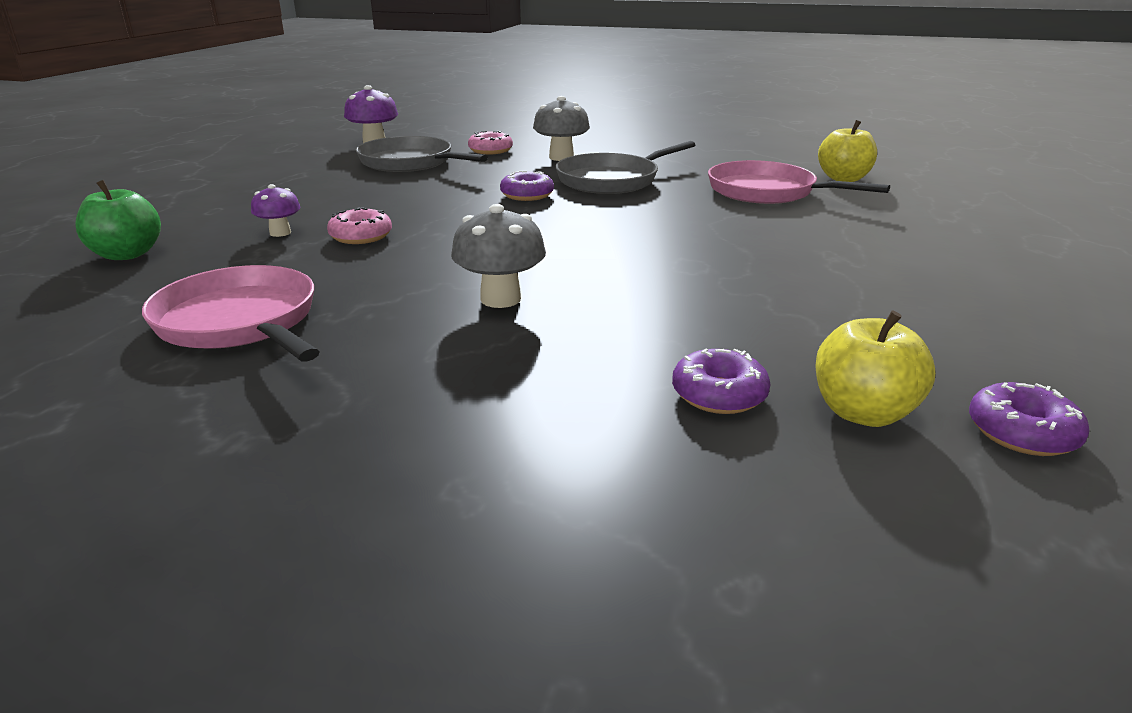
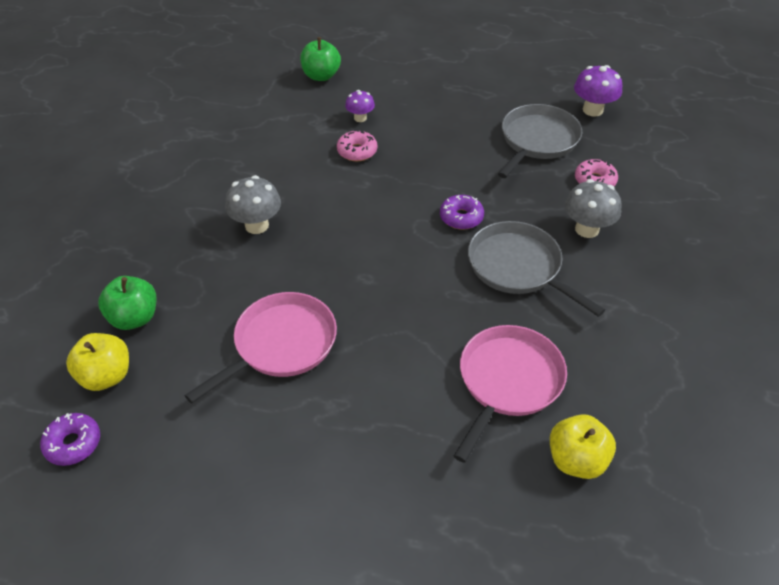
camera: 85 degrees right, 20 degrees up
pink pan [142,265,320,362] -> pink pan moved to [185,292,337,403]
purple donut [672,349,771,414] -> green apple [98,276,156,330]

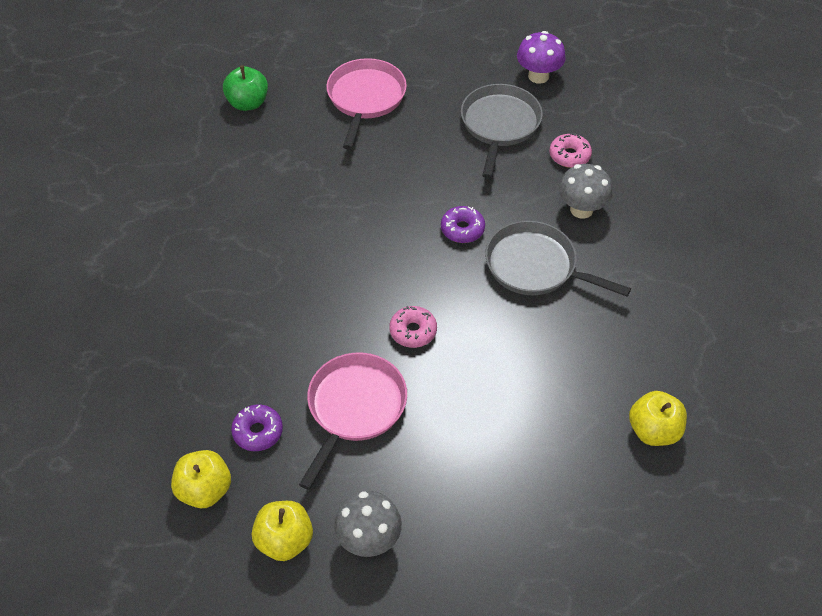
camera: 20 degrees left, 5 degrees up
purple donut [40,413,100,466] -> purple donut moved to [231,405,283,451]
green apple [98,276,156,330] -> none
grey mushroom [225,175,281,234] -> grey mushroom moved to [334,491,402,557]
pink donut [337,129,377,161] -> pink donut moved to [390,306,437,348]
purple mushroom [345,90,375,122] -> none
pink pan [454,325,567,463] -> pink pan moved to [326,58,407,150]
none -> yellow apple [252,501,313,561]

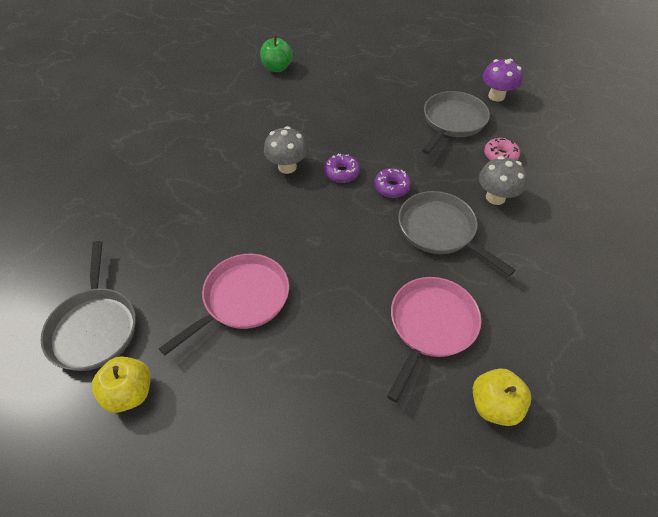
camera: 20 degrees right, 0 degrees up
yellow apple [171,450,231,508] -> grey pan [41,241,136,371]
purple donut [231,405,283,451] -> purple donut moved to [324,154,360,183]
pink pan [326,58,407,150] -> pink pan moved to [387,277,481,402]
grey mushroom [334,491,402,557] -> grey mushroom moved to [264,126,308,174]
pink donut [390,306,437,348] -> none

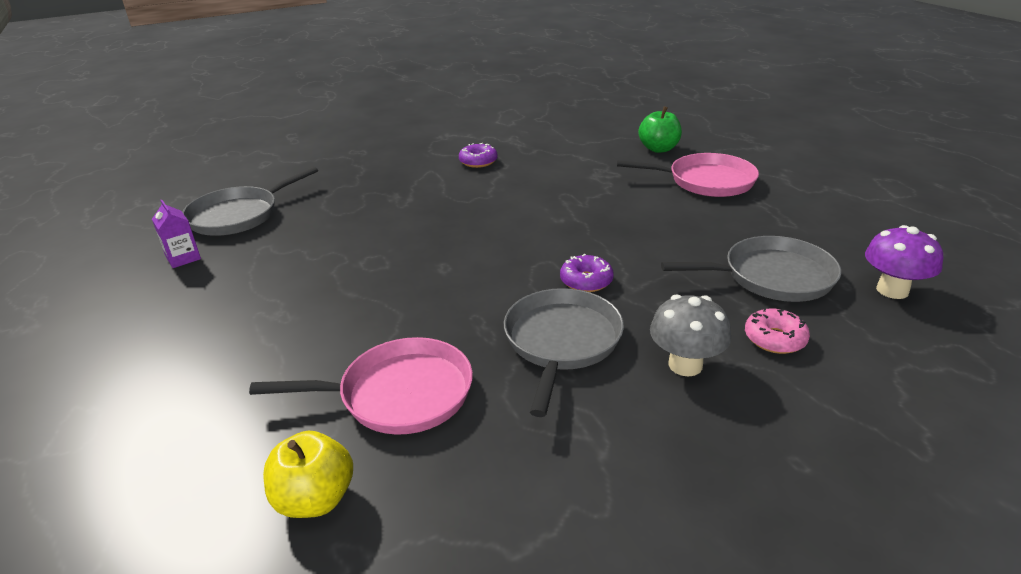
camera: 55 degrees right, 20 degrees down
yellow apple [92,356,151,413] -> purple carton [152,200,201,268]
pink pan [159,254,289,356] -> pink pan moved to [617,153,759,197]
grey mushroom [264,126,308,174] -> none
purple donut [324,154,360,183] -> purple donut moved to [459,143,498,168]

